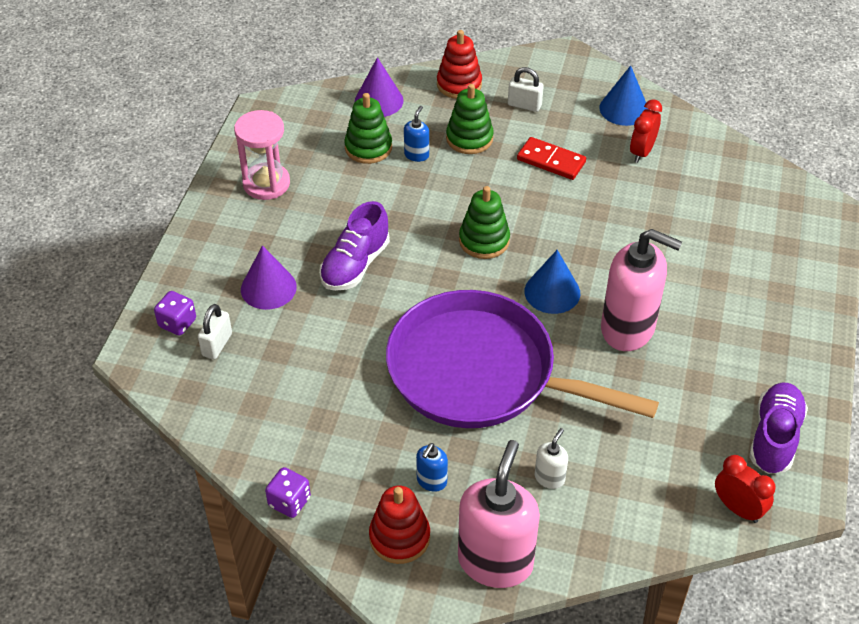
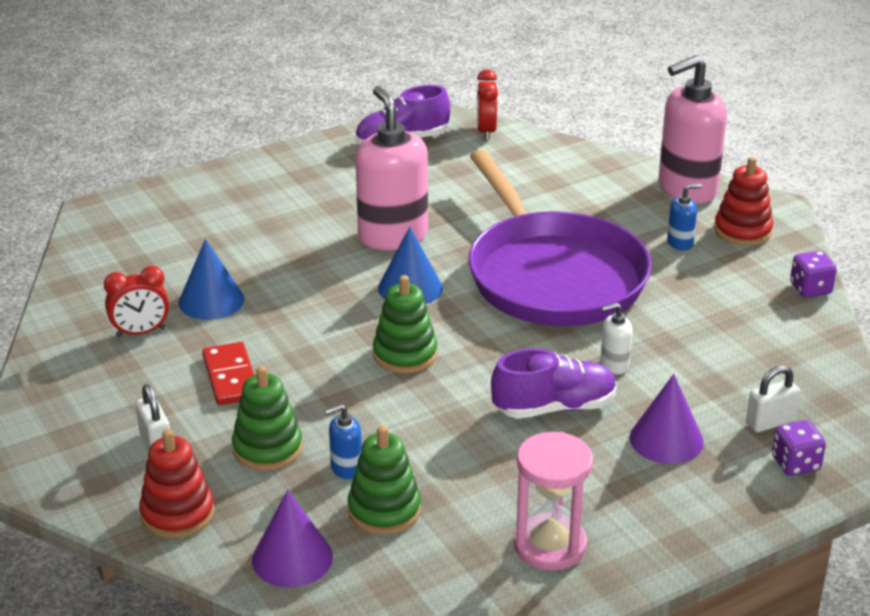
camera: 135 degrees left, 15 degrees down
white soap dispenser [535,428,568,489] -> white soap dispenser moved to [600,303,633,374]
blue cone [599,65,647,126] -> blue cone moved to [179,239,244,320]

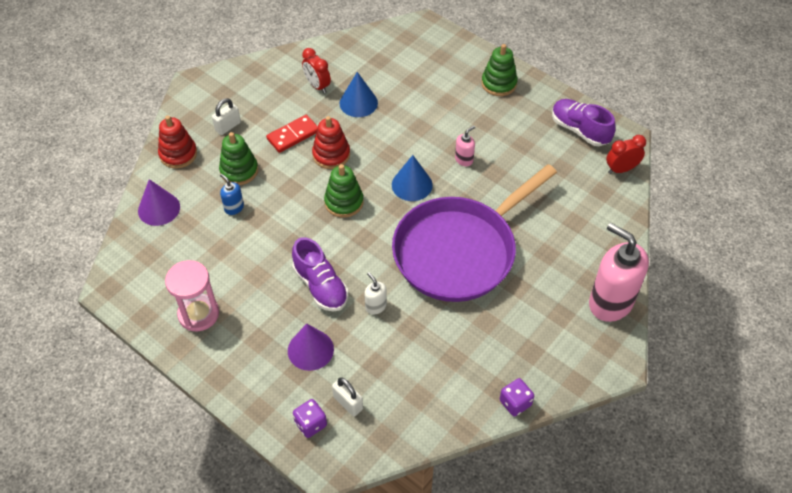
camera: 70 degrees right, 20 degrees up
green stacking toy [348,425,421,535] -> green stacking toy moved to [481,44,518,96]
pink soap dispenser [356,86,428,250] -> pink soap dispenser [455,126,475,166], size x0.44
blue soap dispenser [667,184,702,251] -> none
red stacking toy [714,157,773,246] -> red stacking toy moved to [312,116,350,169]

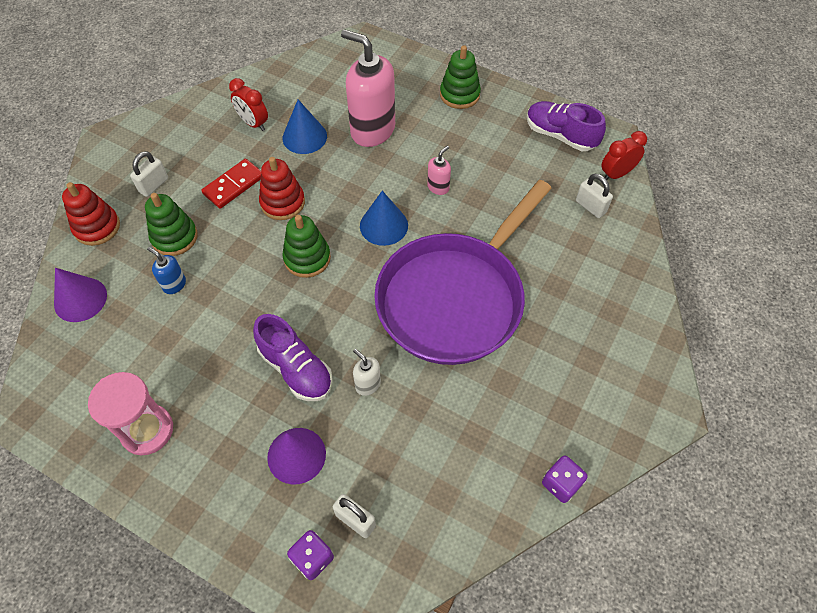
camera: 10 degrees left, 5 degrees up
pink soap dispenser [589,223,649,322] -> pink soap dispenser moved to [341,29,395,147]
none -> white padlock [576,174,613,218]

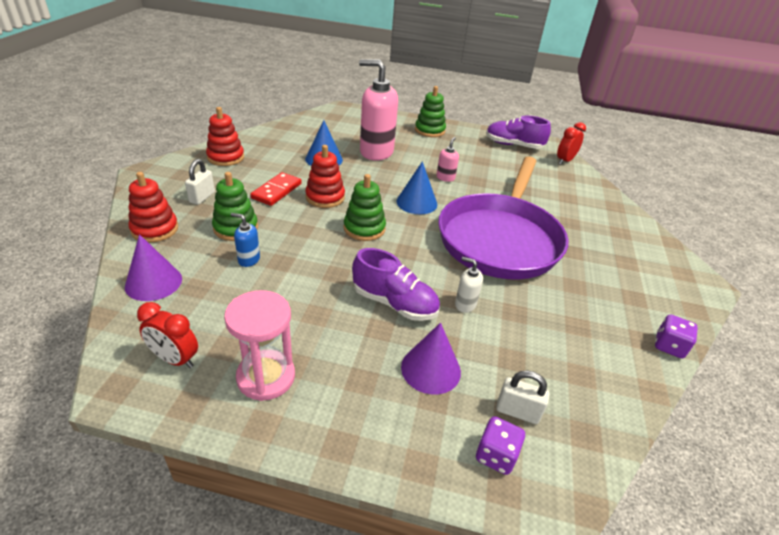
camera: 20 degrees left, 20 degrees down
red clock [229,78,268,131] -> red clock moved to [137,302,198,368]
white padlock [576,174,613,218] -> none
none -> red stacking toy [206,107,244,166]

